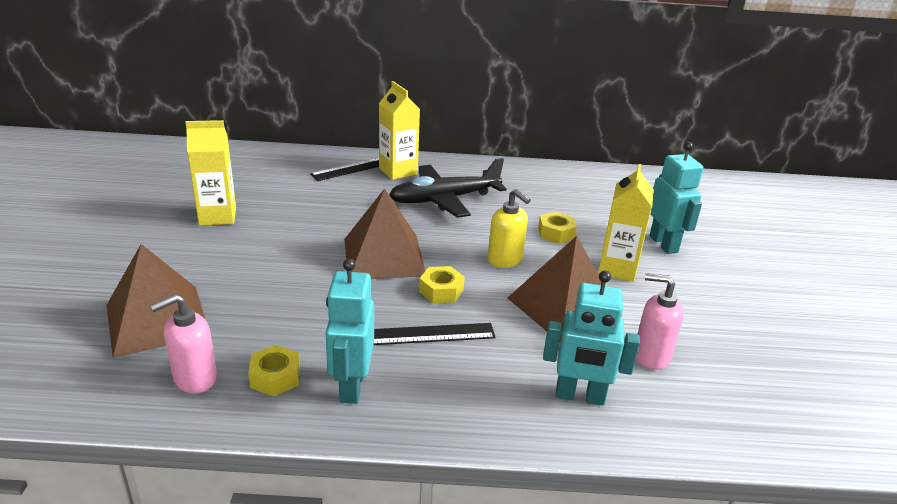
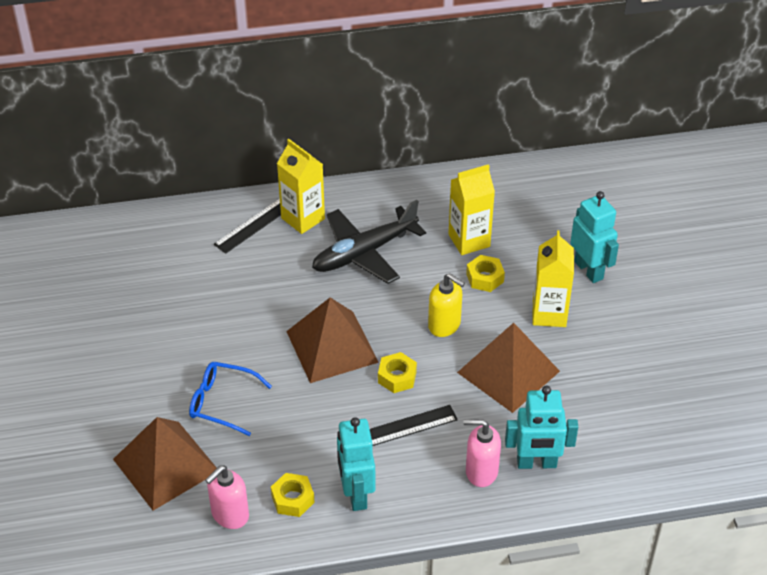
camera: 10 degrees left, 15 degrees up
yellow carton [186,120,236,226] -> yellow carton moved to [448,164,495,255]
pink soap dispenser [636,273,684,370] -> pink soap dispenser moved to [463,419,501,487]
none -> blue glasses [189,362,272,436]

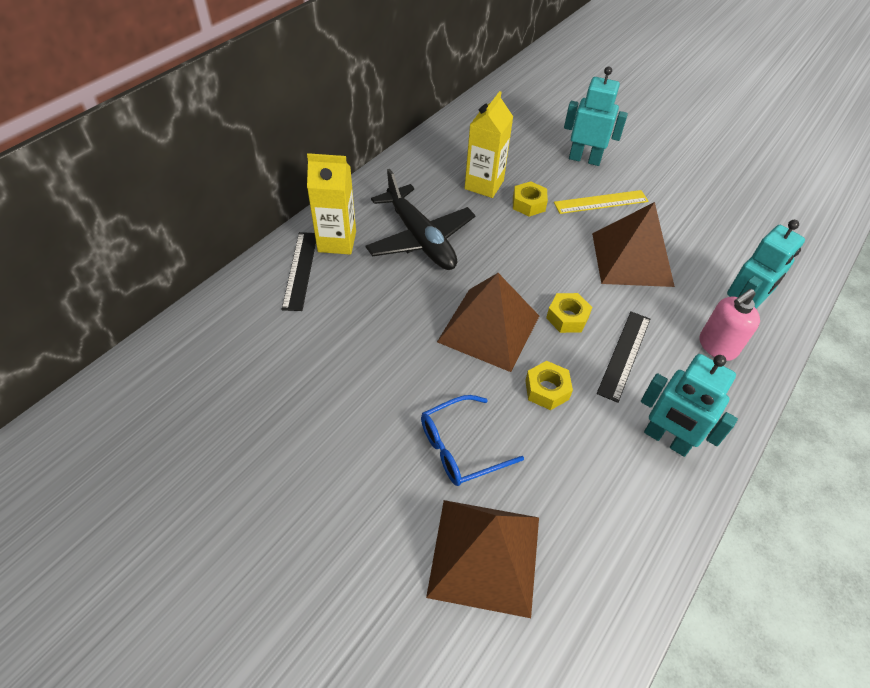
camera: 45 degrees left, 5 degrees up
pink soap dispenser [205,465,249,529] -> none
yellow nut [271,473,315,517] -> yellow nut moved to [525,361,573,410]
black plane [312,200,426,284] -> black plane turned 45 degrees counterclockwise [365,169,476,270]
yellow soap dispenser [428,273,465,337] -> none
yellow carton [532,230,574,327] -> yellow ruler [554,190,648,214]

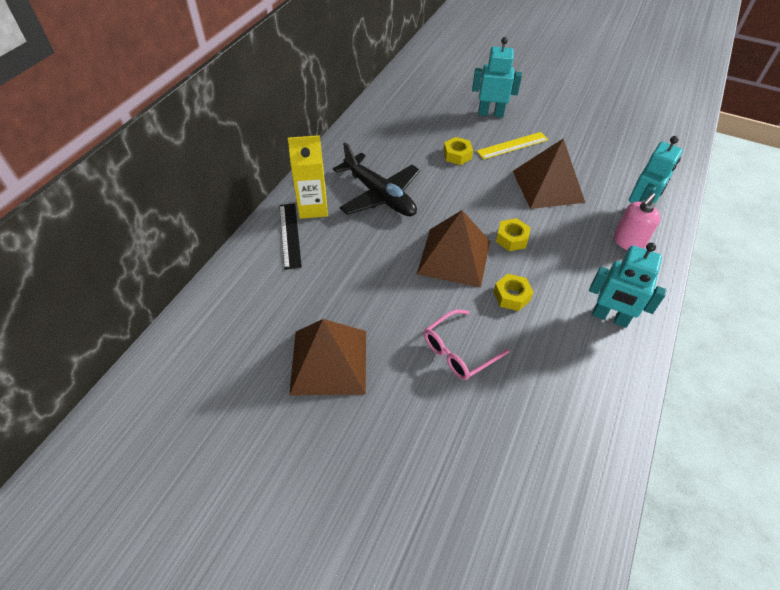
camera: 10 degrees left, 0 degrees up
blue glasses [421,395,524,486] -> pink glasses [424,309,510,380]
brown pyramid [426,500,539,618] -> brown pyramid moved to [289,319,366,395]
yellow carton [464,91,513,198] -> none
black ruler [597,311,650,403] -> none

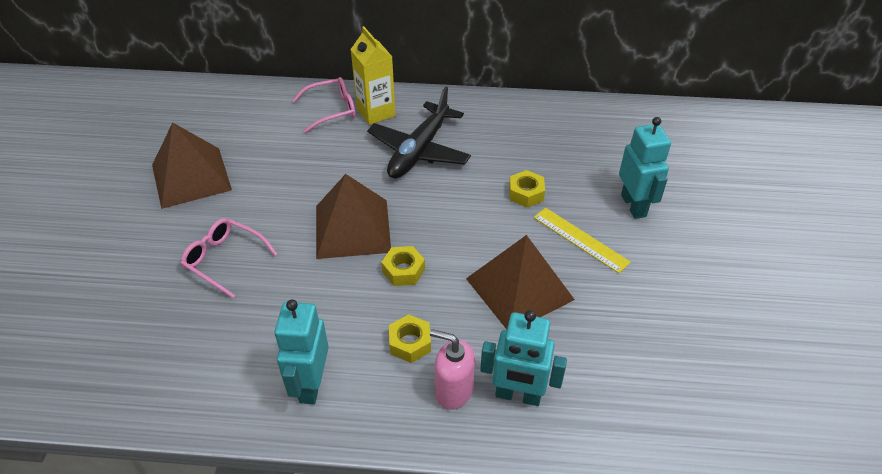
camera: 70 degrees right, 5 degrees down
black ruler [279,203,302,270] -> pink glasses [292,77,356,133]
yellow nut [494,274,534,311] -> yellow nut moved to [389,314,431,363]

